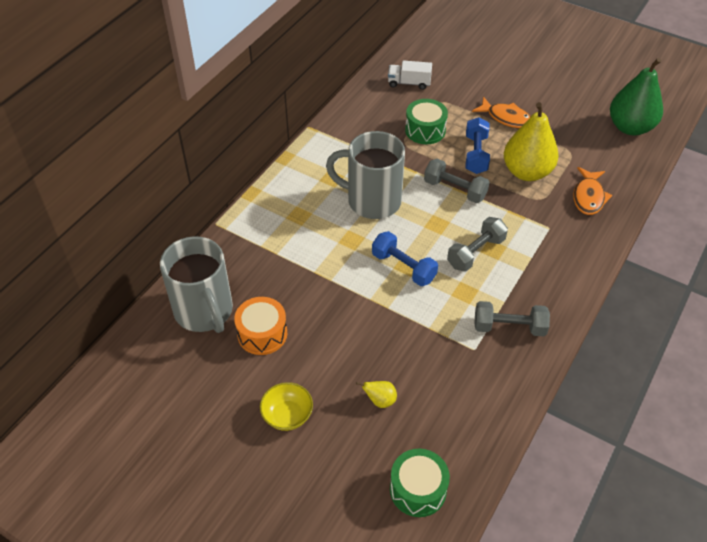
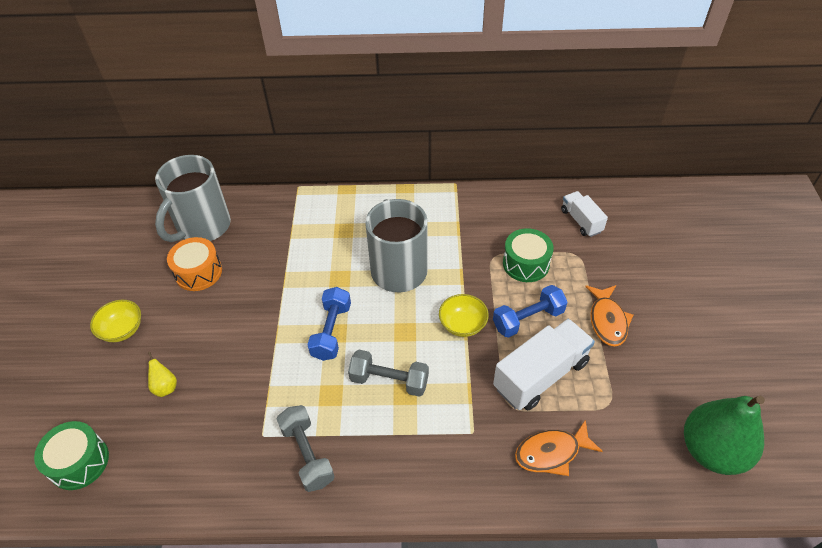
camera: 60 degrees right, 0 degrees up
grey dumbbell [424,159,490,203] -> yellow bowl [439,294,489,337]
yellow pear [504,102,559,181] -> white truck [493,319,595,411]

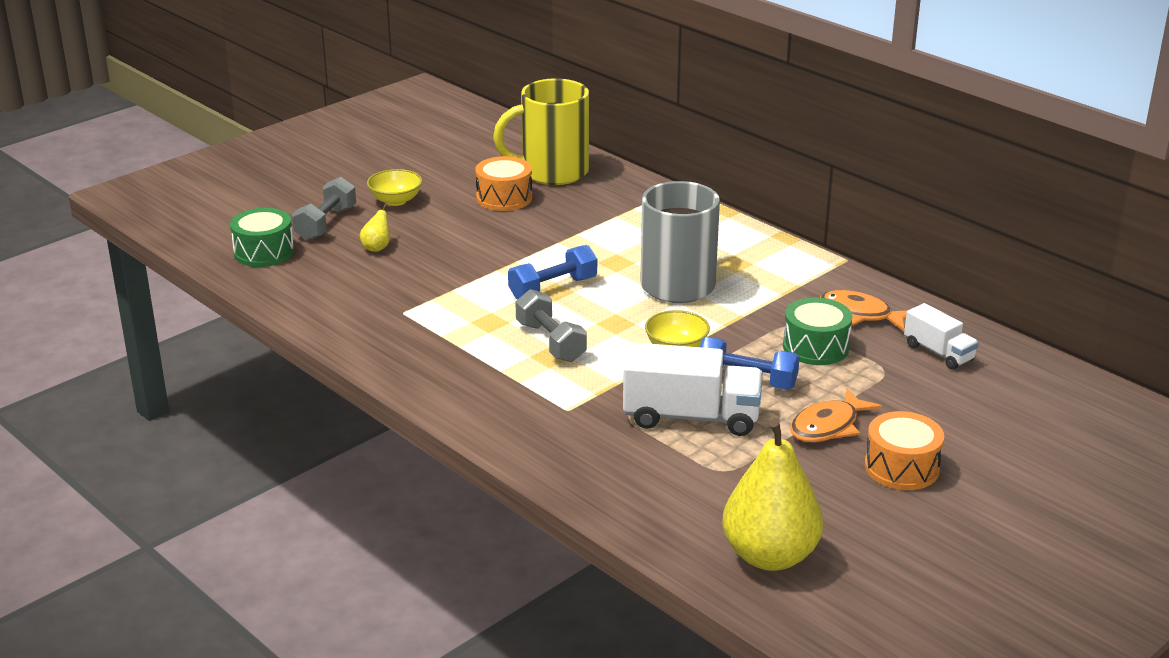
camera: 45 degrees right, 20 degrees down
grey mug [155,155,231,242] -> yellow mug [493,78,589,185]
grey dumbbell [277,405,335,492] -> grey dumbbell moved to [292,177,356,241]
orange fish [515,419,603,476] -> orange fish moved to [820,290,908,331]
white truck [561,191,608,237] -> white truck turned 120 degrees clockwise [904,303,979,370]
green pear [684,396,765,475] -> yellow pear [723,419,823,571]
none -> orange drum [865,411,944,490]

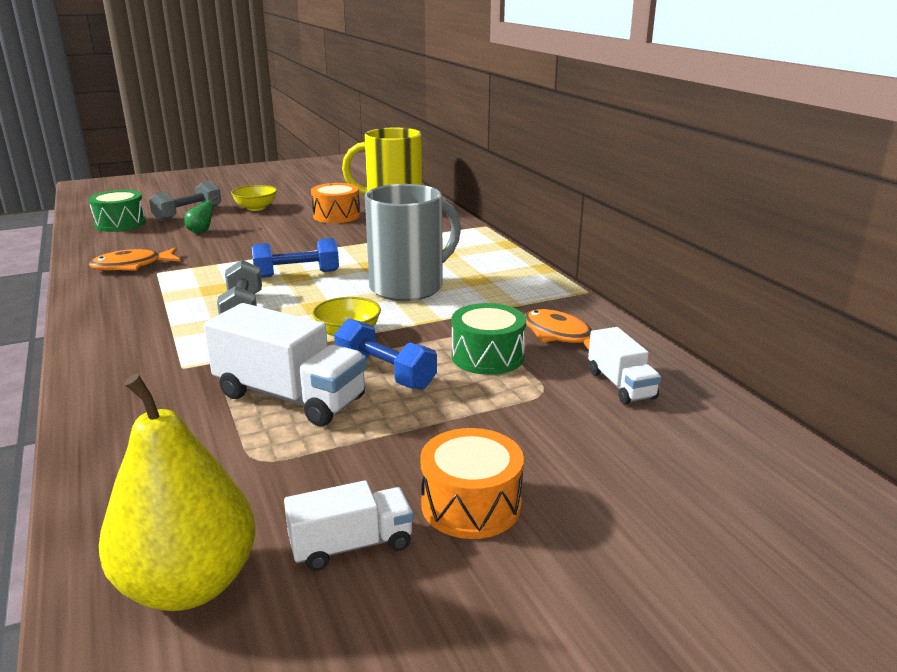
camera: 20 degrees right, 5 degrees down
yellow pear [360,203,390,252] -> green pear [184,197,217,233]
orange fish [790,388,882,442] -> orange fish moved to [89,247,180,271]
none -> white truck [284,480,414,571]

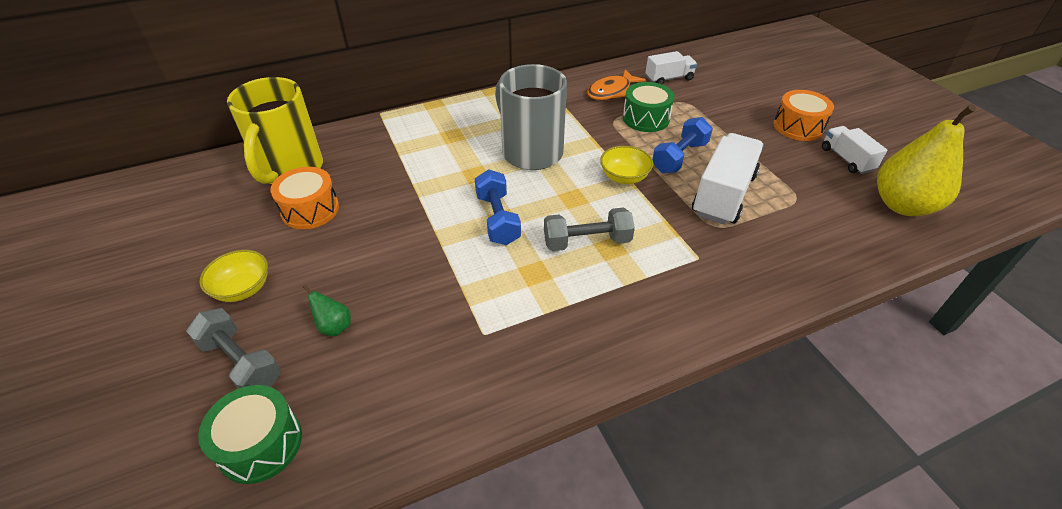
camera: 90 degrees left, 20 degrees up
orange fish [89,247,180,271] -> none

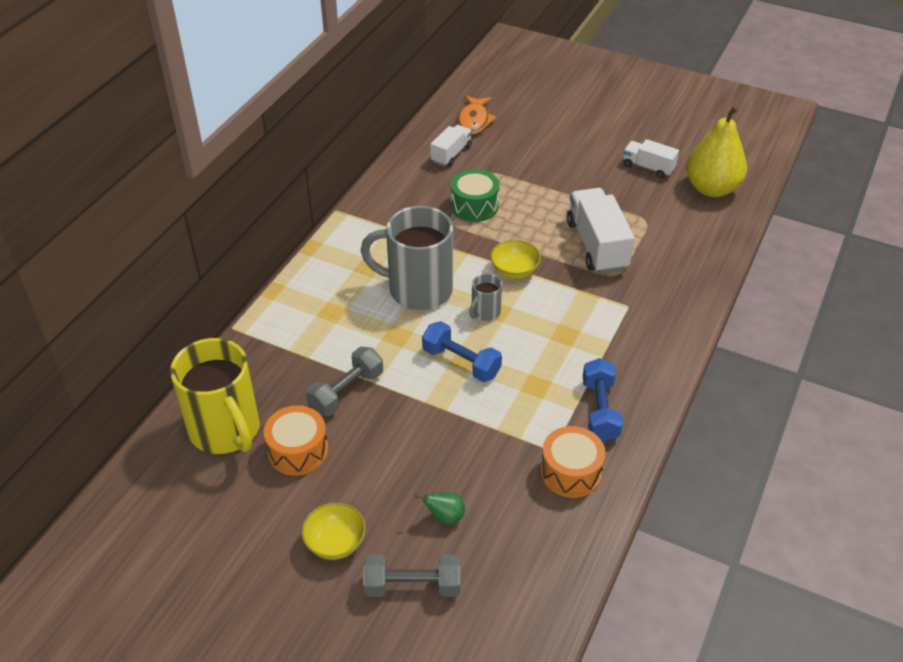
camera: 40 degrees left, 0 degrees up
green drum [198,385,302,484] -> none
grey dumbbell [544,208,635,251] -> grey dumbbell moved to [306,347,383,416]
orange fish [587,69,646,100] -> orange fish moved to [457,95,496,134]
blue dumbbell [652,117,713,173] -> blue dumbbell moved to [583,358,623,442]
orange drum [774,90,834,141] -> orange drum moved to [541,426,606,498]
none -> grey mug [469,274,502,321]

